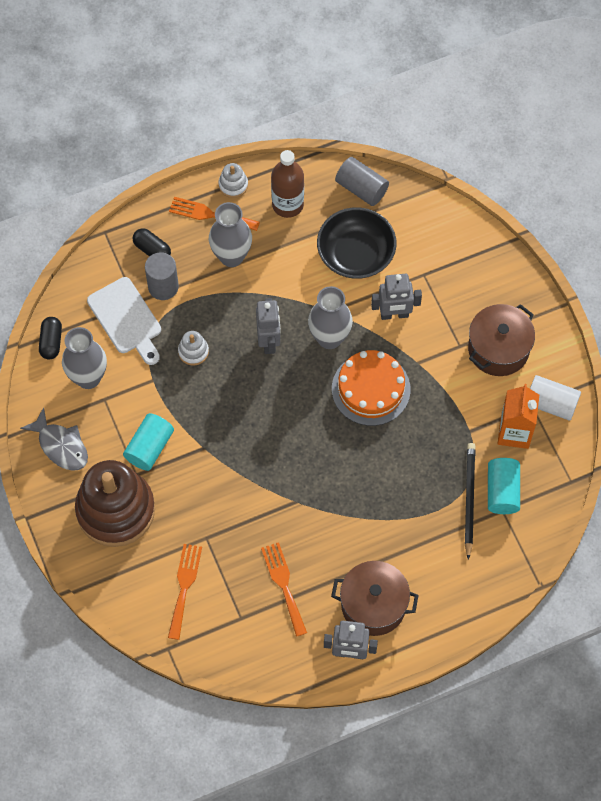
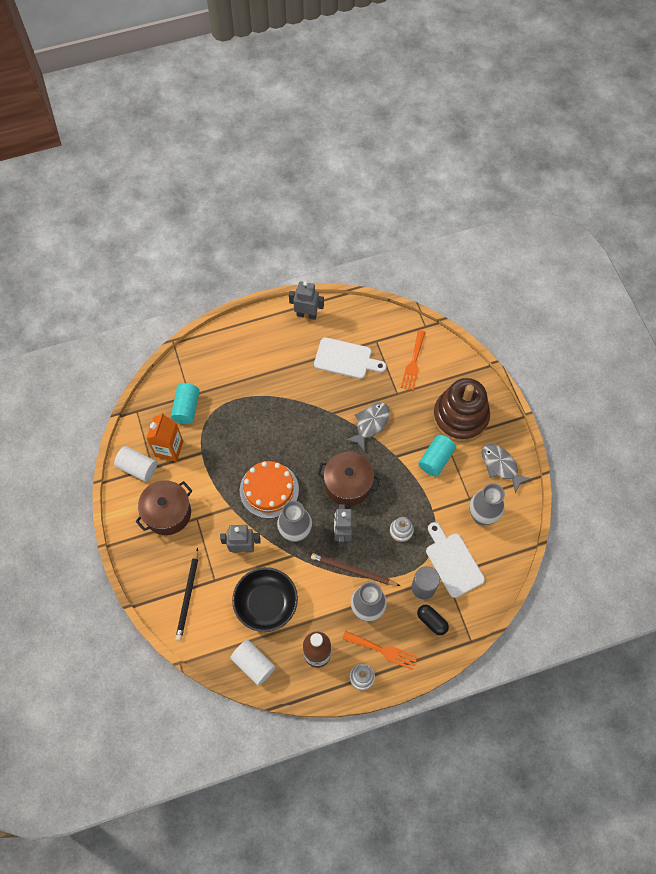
camera: 175 degrees left, 0 degrees up
black capsule [39,317,62,359] -> none
orange fork [261,542,307,637] -> white cutting board [314,337,386,379]
brown pot [331,561,419,636] -> brown pot moved to [317,452,380,506]
grey cylinder [335,157,389,206] -> white cylinder [230,640,275,686]
black pencil [465,443,476,560] -> black pencil moved to [175,548,198,641]
none -> brown pencil [311,553,400,586]
none -> grey fish [345,402,390,452]

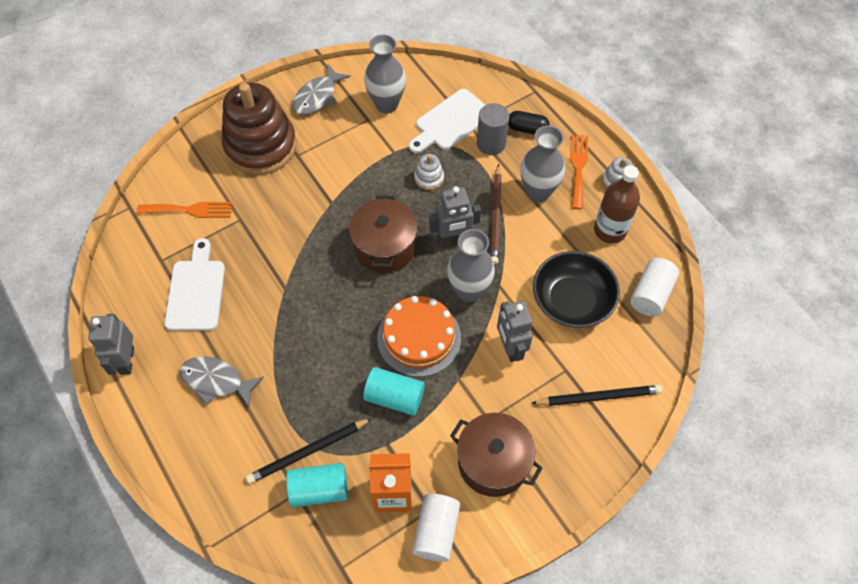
camera: 105 degrees left, 5 degrees down
grey fish [345,402,390,452] -> grey fish moved to [180,356,264,408]
black capsule [417,605,449,635] -> black capsule turned 75 degrees clockwise [508,111,550,135]
turquoise cylinder [418,435,456,476] -> turquoise cylinder moved to [363,367,425,416]
none -> black pencil [246,418,372,484]

